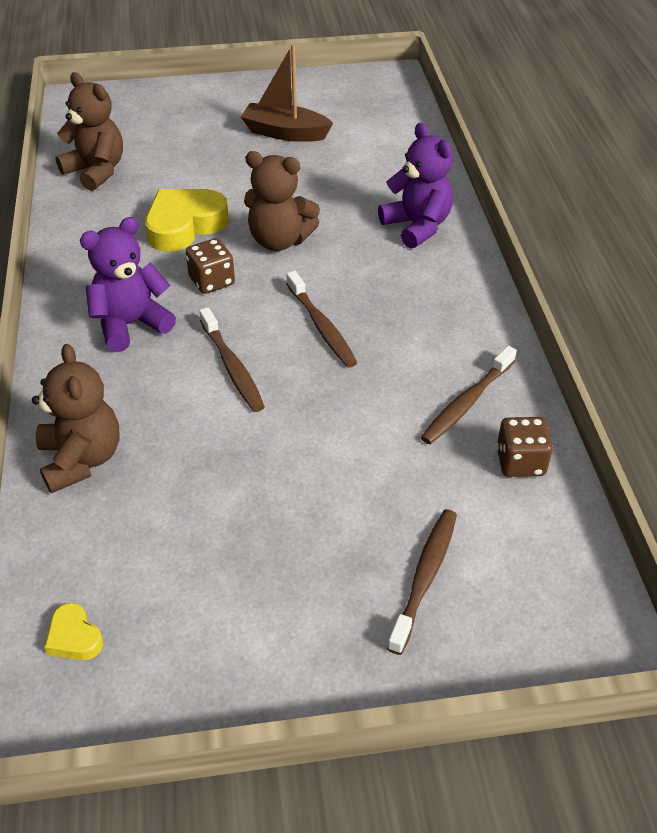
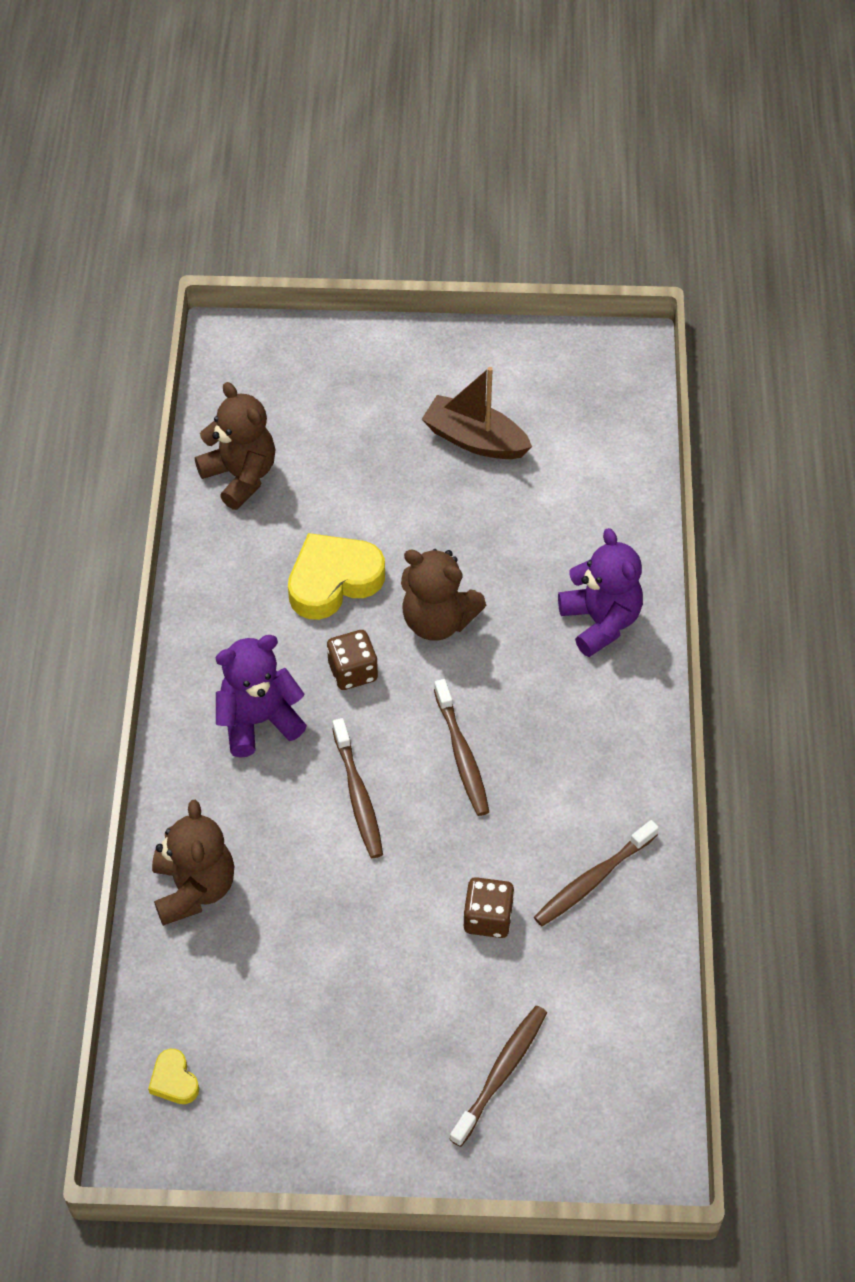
camera: 10 degrees right, 10 degrees up
brown dice [497,417,553,477] -> brown dice moved to [463,877,514,938]

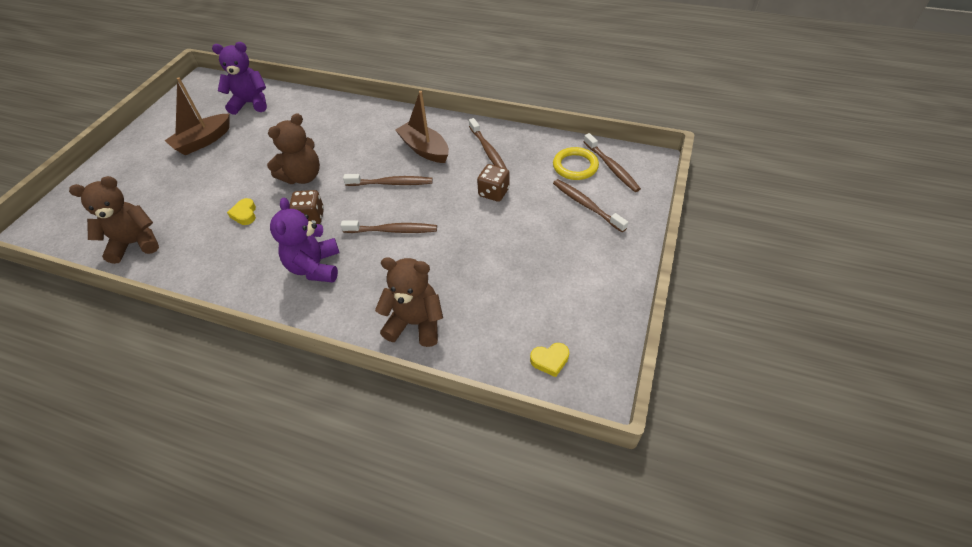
camera: 70 degrees left, 5 degrees down
yellow heart [288,533,385,620] -> yellow heart [227,198,256,225], size x0.48
purple teddy bear [558,528,643,657] -> purple teddy bear moved to [212,42,267,115]
none -> brown boat [395,91,449,163]
none -> yellow ring [553,147,599,180]
none -> brown toothbrush [584,133,641,192]

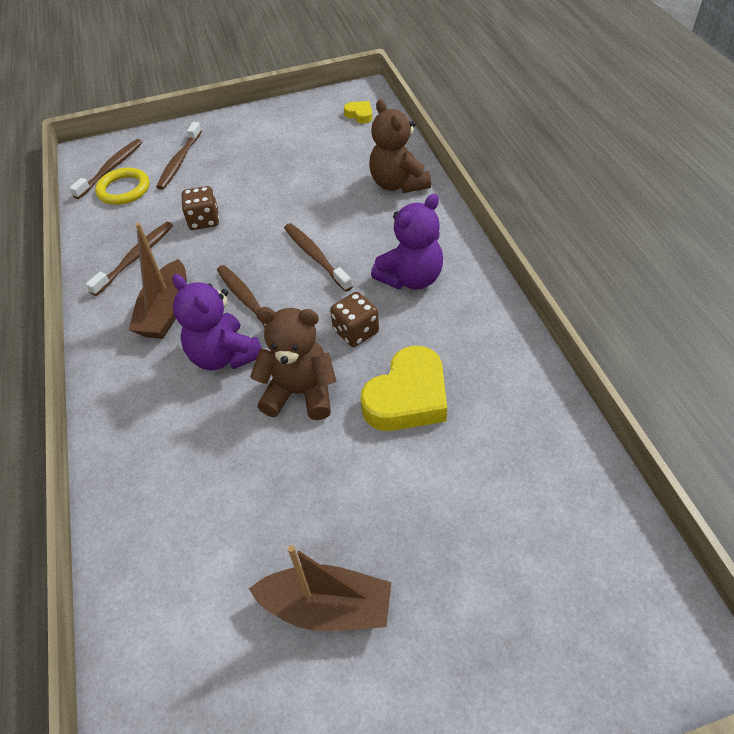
camera: 125 degrees left, 0 degrees up
brown teddy bear [69,176,159,264] -> none
purple teddy bear [212,42,267,115] -> purple teddy bear moved to [172,274,262,370]
yellow heart [227,198,256,225] -> yellow heart [361,346,447,431], size x2.08

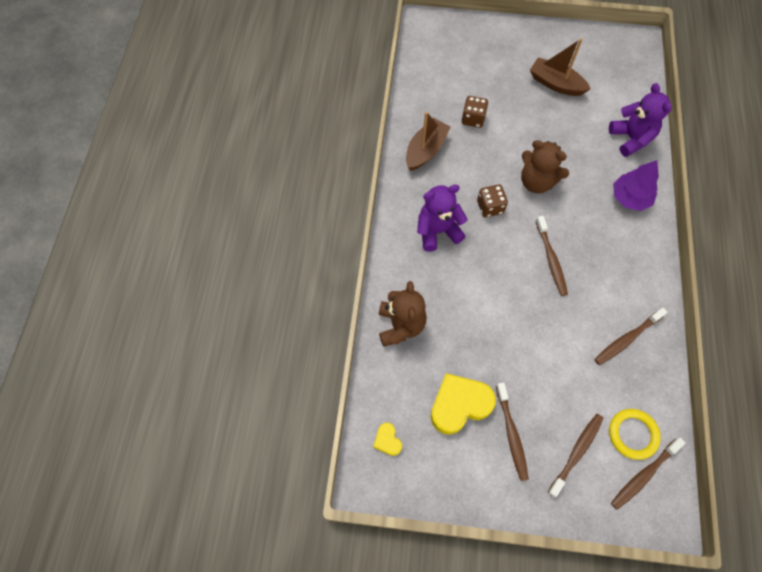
camera: 160 degrees left, 15 degrees up
brown boat [129,223,187,339] -> brown boat moved to [406,112,451,171]
purple teddy bear [172,274,262,370] -> purple teddy bear moved to [609,83,672,157]
brown dice [181,186,219,230] -> brown dice moved to [462,96,488,128]
brown toothbrush [284,223,353,292] -> brown toothbrush moved to [496,382,529,481]
yellow heart [361,346,447,431] -> yellow heart moved to [431,373,496,435]
none -> purple tree [613,160,659,211]

